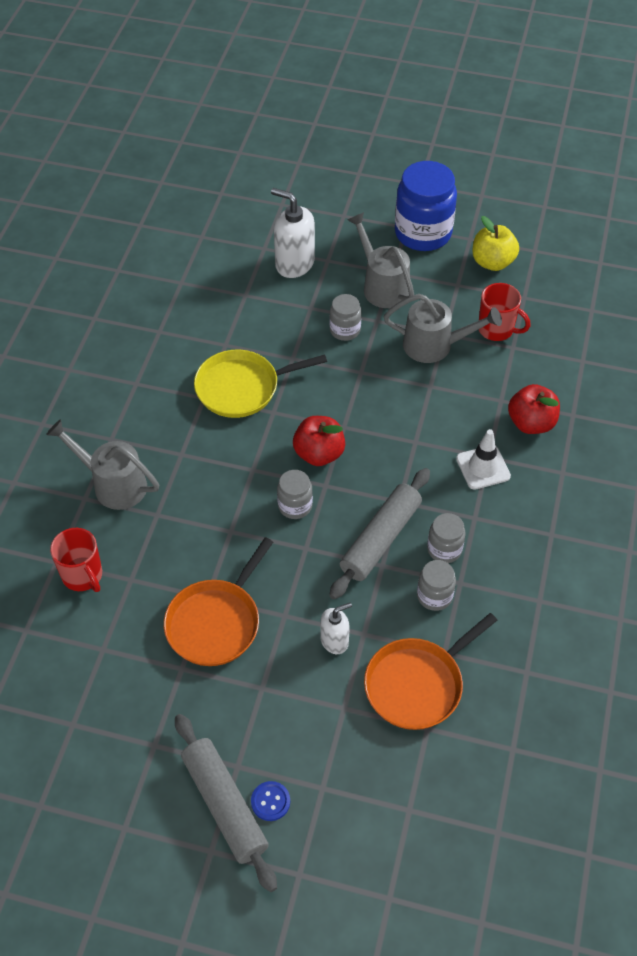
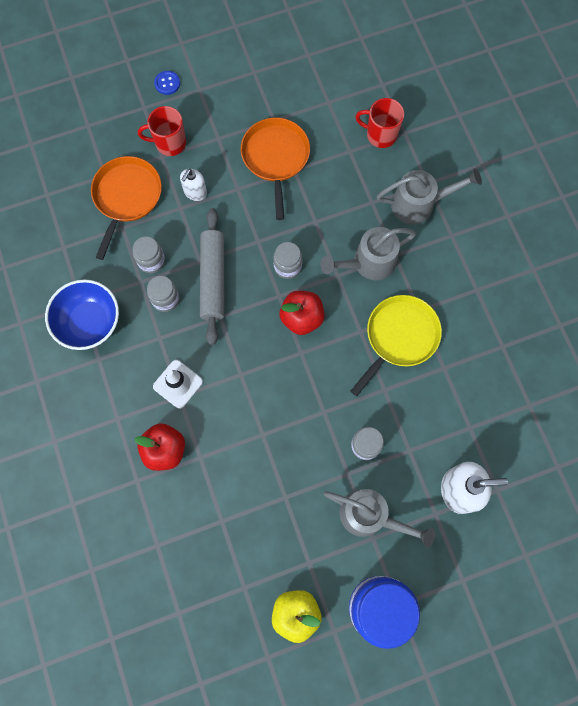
camera: 145 degrees right, 20 degrees up
grey rolling pin [175,714,277,892] -> none
grey watering can [384,294,502,363] -> grey watering can moved to [320,227,416,280]
red mug [478,283,531,341] -> red mug moved to [138,106,186,156]
none -> blue bowl [45,279,119,350]

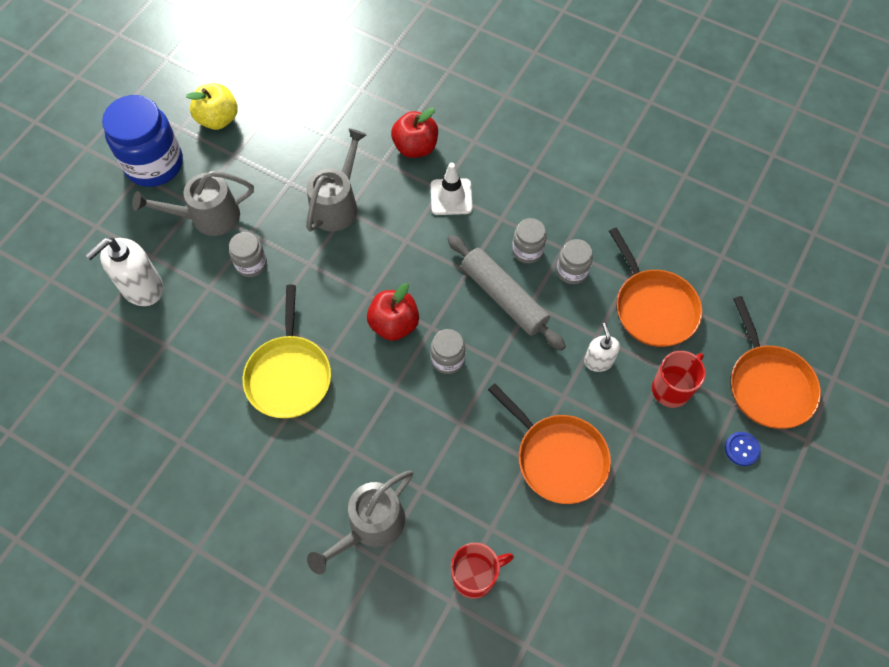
camera: 140 degrees right, 10 degrees down
blue bowl [45,279,119,350] -> none
grey watering can [320,227,416,280] -> grey watering can moved to [306,128,367,232]
none -> orange pan [731,296,821,429]

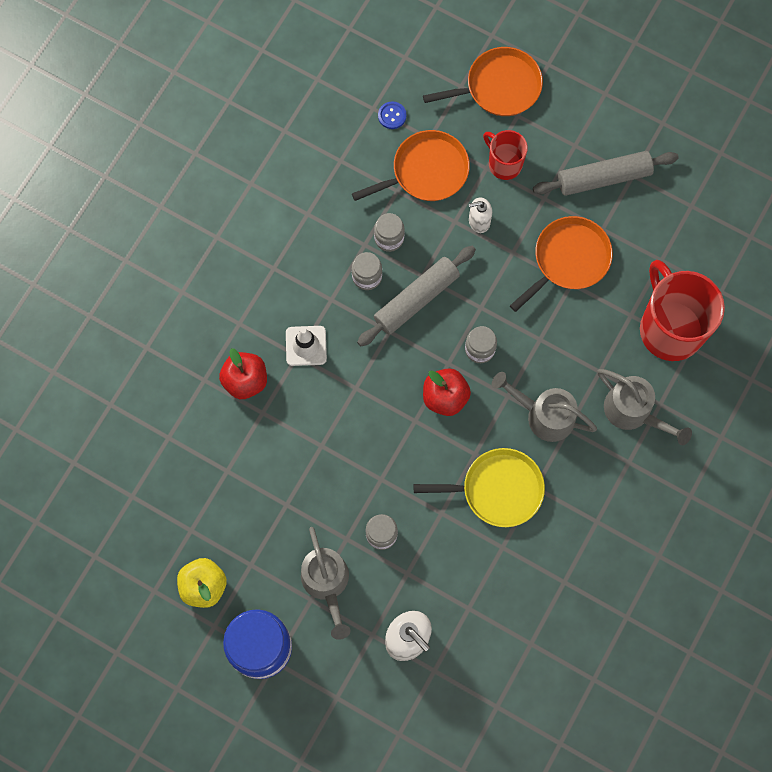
camera: 90 degrees left, 10 degrees up
grey watering can [306,128,367,232] -> grey watering can moved to [492,372,597,442]
red mug [451,543,514,599] -> red mug [640,260,725,361], size x1.86
blue button [725,432,761,466] -> blue button moved to [378,101,407,129]
none -> grey rolling pin [533,151,679,196]

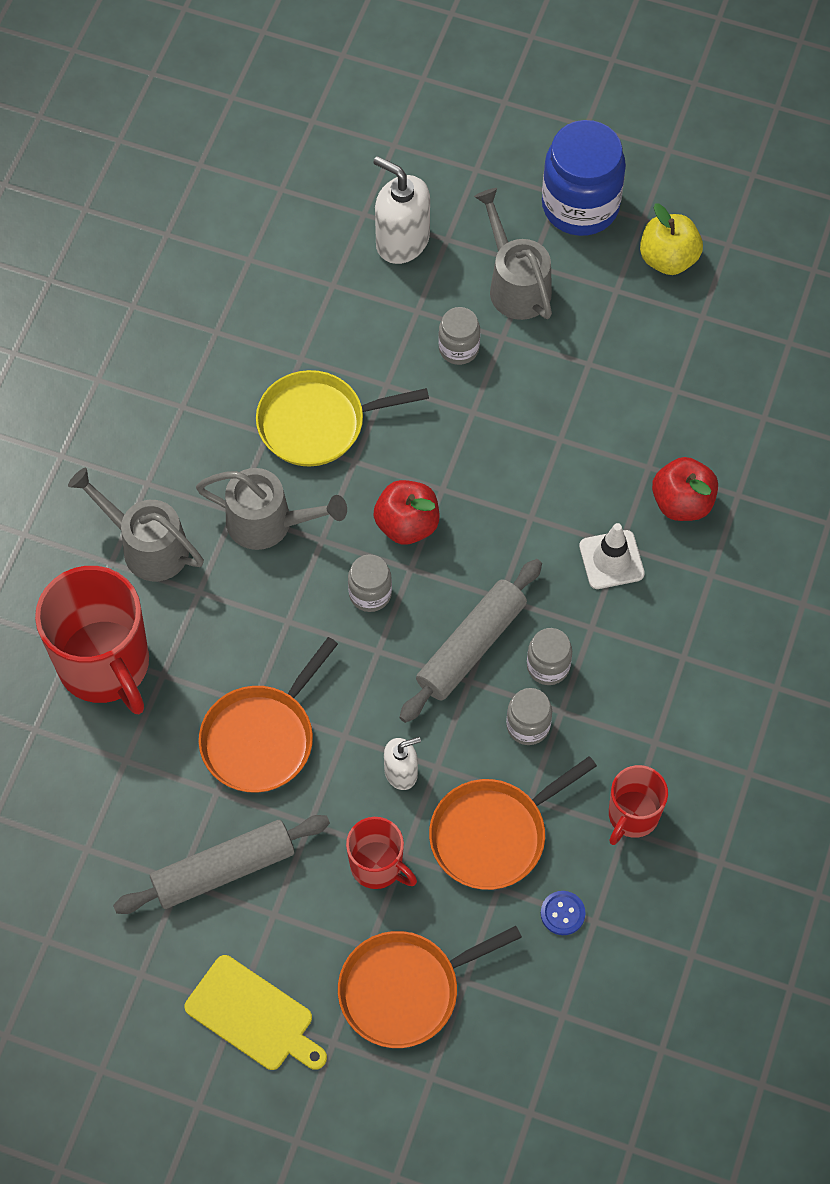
camera: 170 degrees right, 10 degrees down
none -> yellow cutting board [184,955,327,1070]
none -> red mug [609,765,668,845]

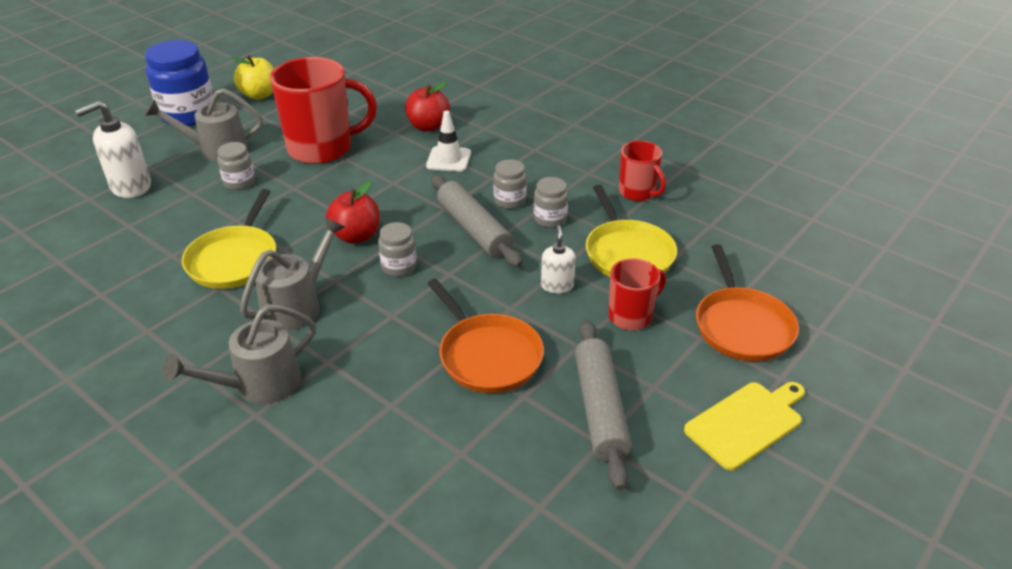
camera: 70 degrees left, 25 degrees down
red mug [35,566,149,714] -> red mug moved to [270,57,377,164]
orange pan [429,756,597,890] -> yellow pan [586,185,677,277]
blue button [541,891,586,935] -> none

